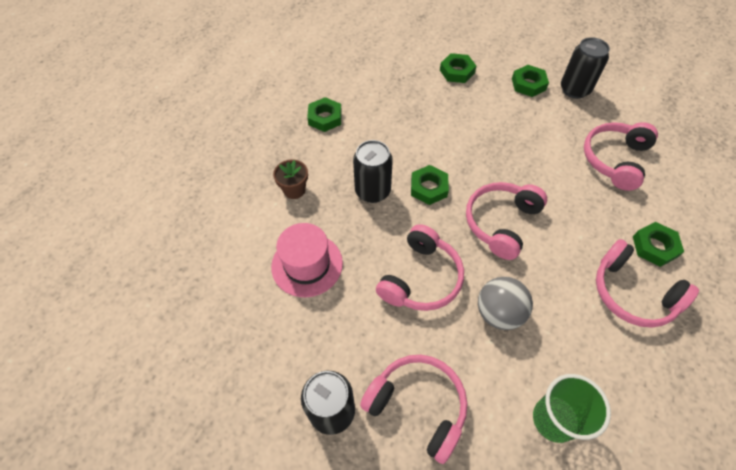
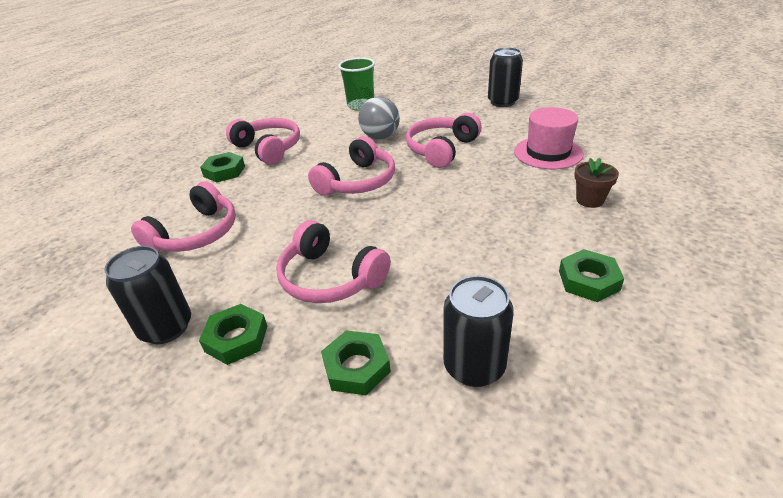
camera: 175 degrees left, 20 degrees down
black can [353,140,393,203] -> black can moved to [443,275,514,387]
pink headphones [360,355,467,464] -> pink headphones moved to [276,220,391,303]
green nut [411,165,449,205] -> none

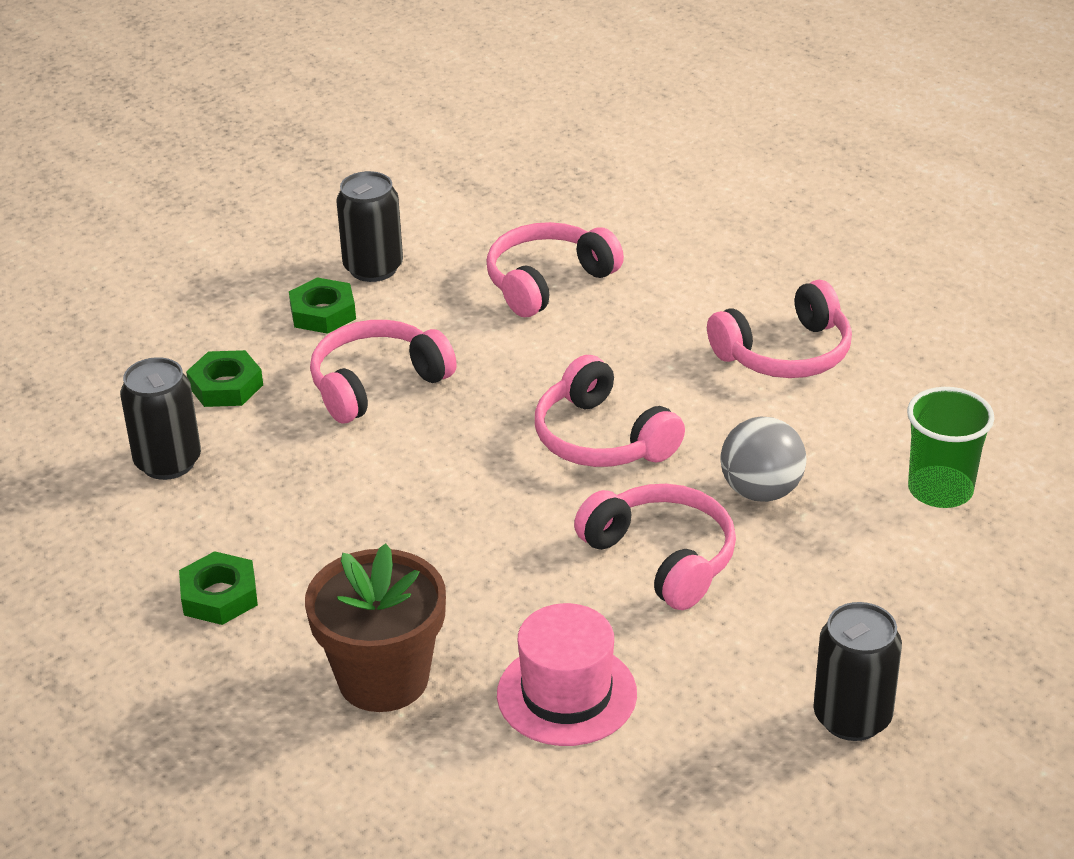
camera: 105 degrees right, 0 degrees up
pink headphones [131,181,236,252] -> pink headphones turned 90 degrees clockwise [487,222,624,317]
green nut [200,152,245,182] -> none
brown flower pot [574,158,619,208] -> brown flower pot [305,543,446,712], size x1.93

